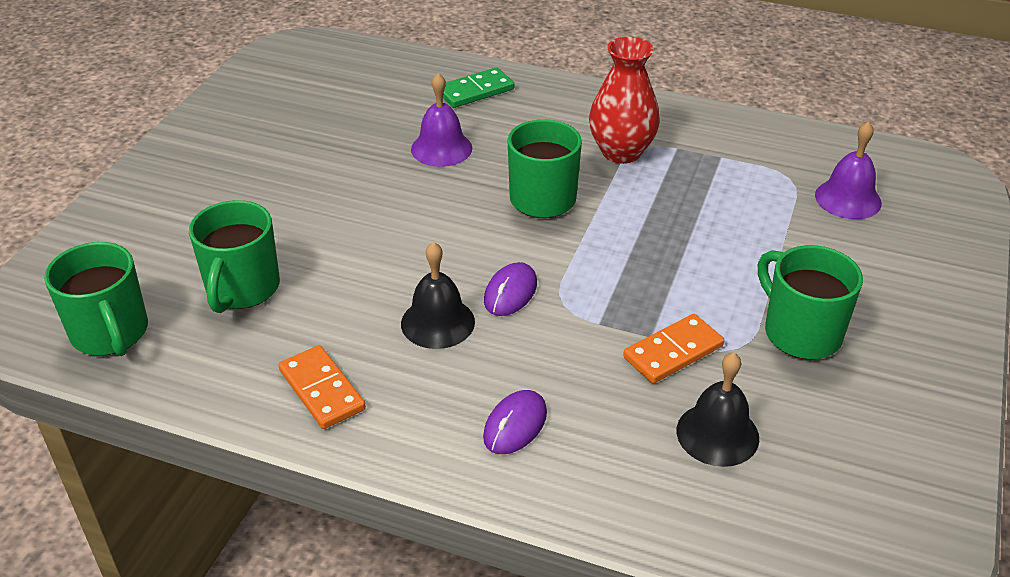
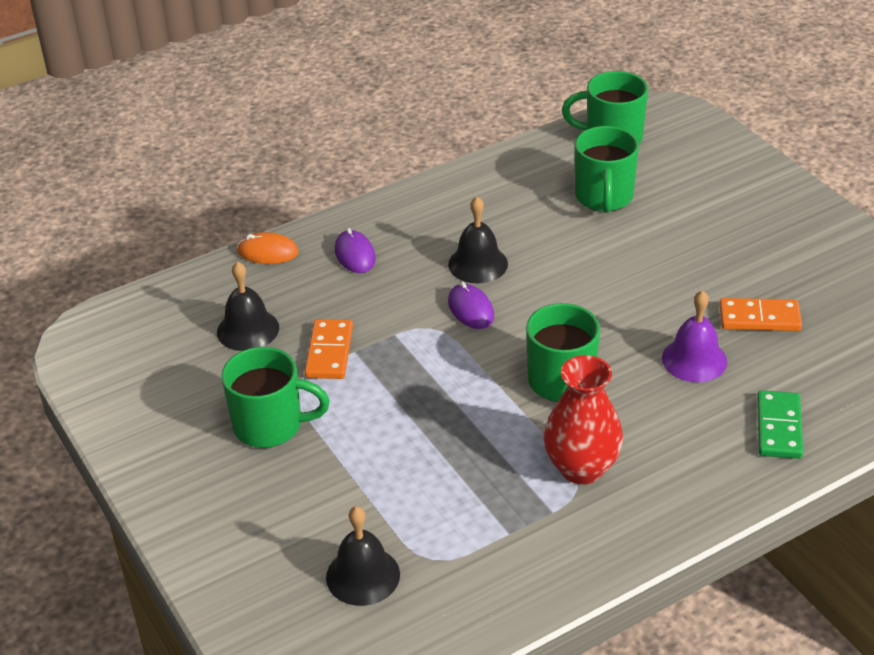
camera: 130 degrees right, 0 degrees up
green mug [189,200,280,313] -> green mug turned 135 degrees counterclockwise [575,126,639,213]
orange domino [278,345,366,429] -> orange domino moved to [719,298,802,331]
purple bell [815,121,882,219] -> black bell [326,506,400,606]
none -> orange mouse [237,232,299,264]

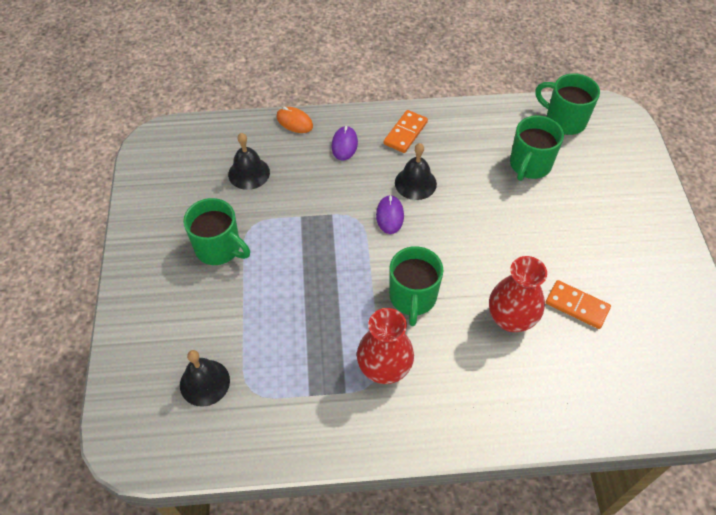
camera: 25 degrees right, 15 degrees up
orange domino [305,319,353,379] -> orange domino moved to [384,110,428,153]
purple bell [662,290,727,382] -> red vase [489,256,547,332]
green domino [757,390,803,459] -> none

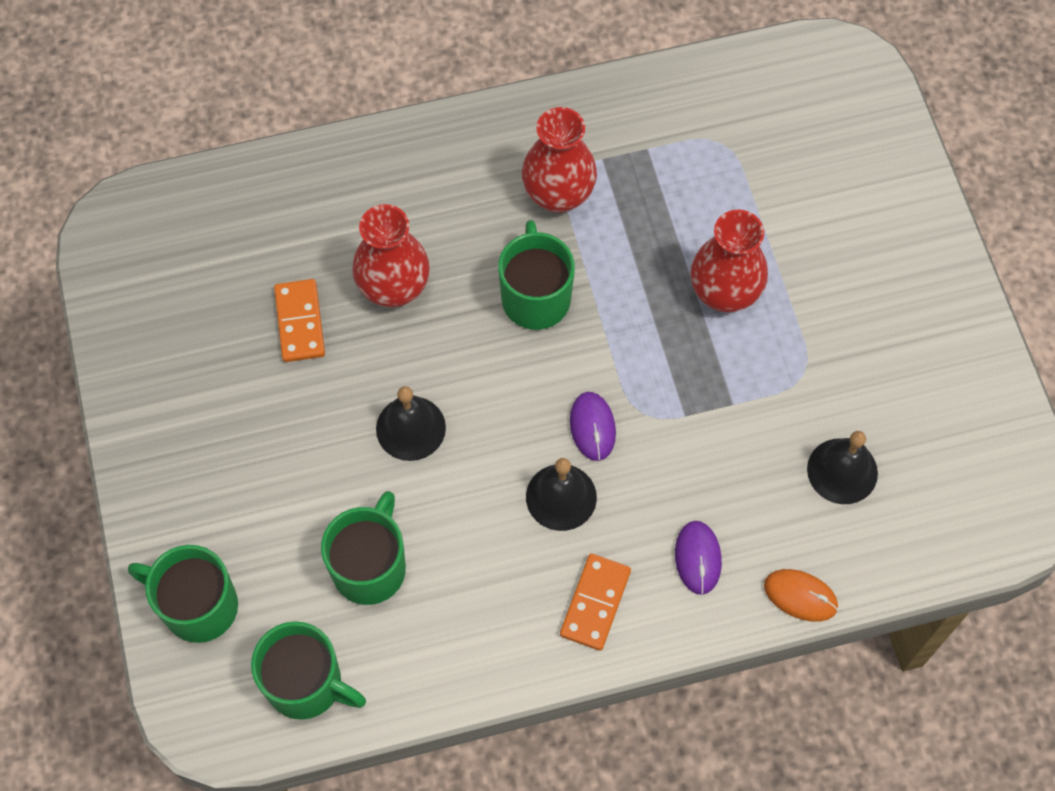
camera: 170 degrees right, 10 degrees up
black bell [180,350,230,407] -> black bell moved to [376,386,446,461]
green mug [183,198,250,265] -> green mug moved to [128,545,238,643]
orange domino [545,280,611,329] -> orange domino turned 60 degrees clockwise [274,279,325,362]
none -> red vase [691,210,768,312]

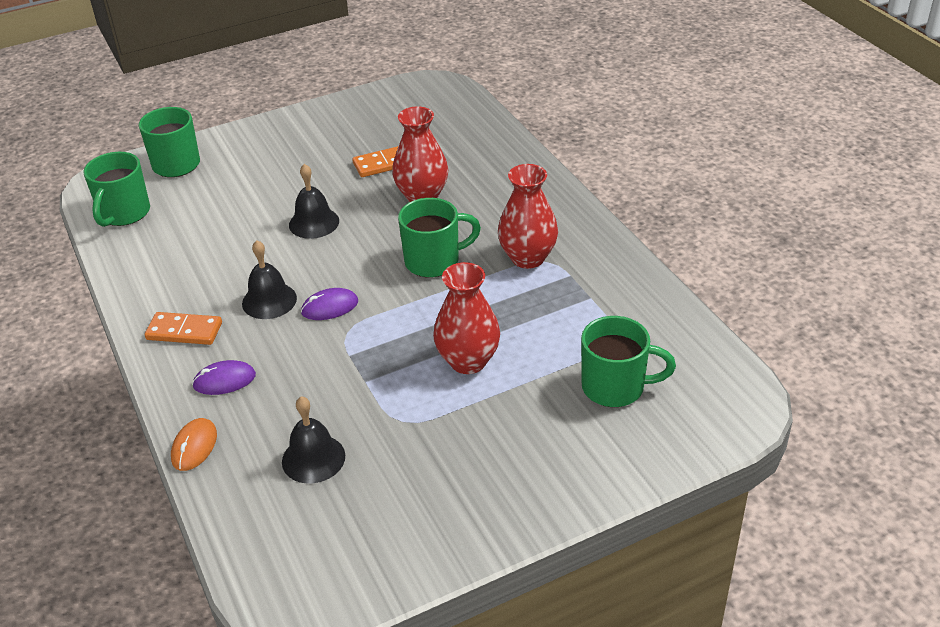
camera: 80 degrees right, 25 degrees down
green mug [321,491,406,605] -> green mug moved to [581,316,676,407]

